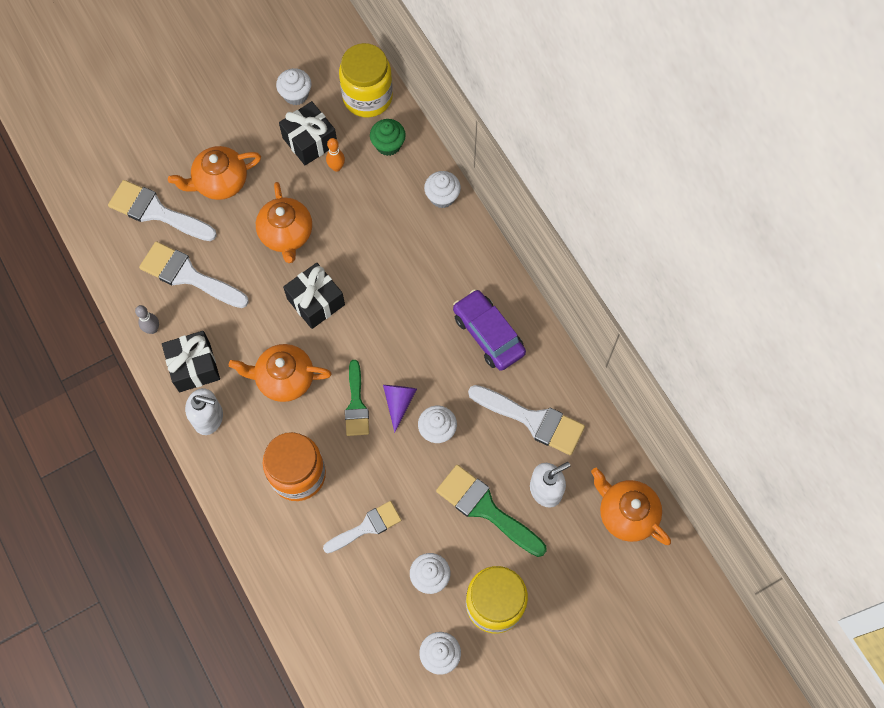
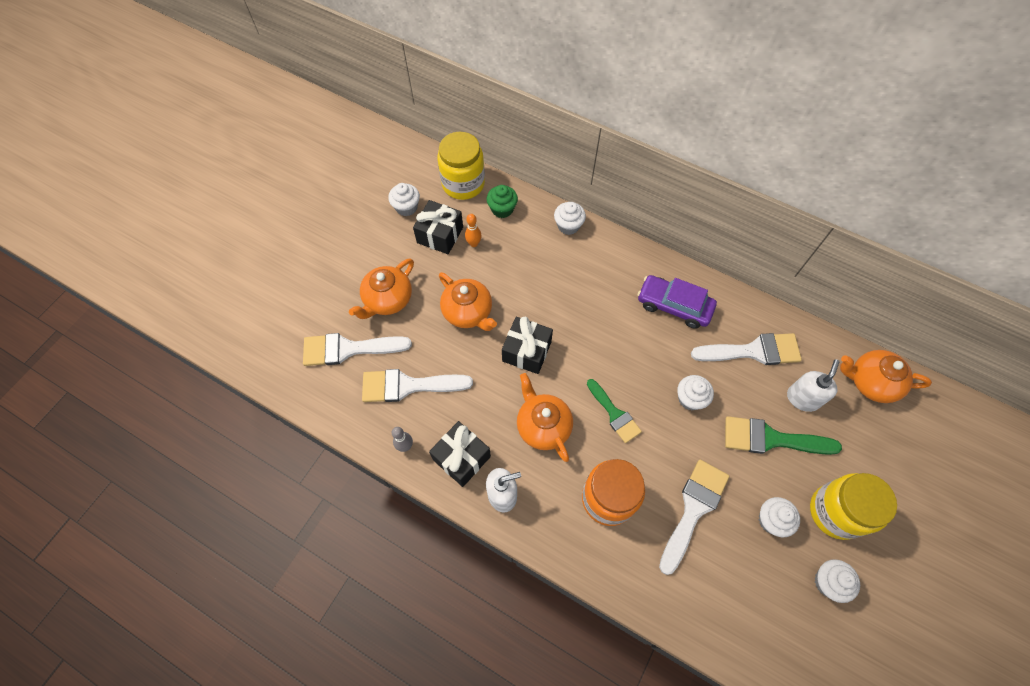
camera: 30 degrees left, 5 degrees down
orange teapot [229,344,332,402] -> orange teapot turned 90 degrees clockwise [517,373,573,462]
white brush [323,501,401,553] -> white brush [659,460,729,575], size x1.52
purple cone [383,385,417,433] -> none

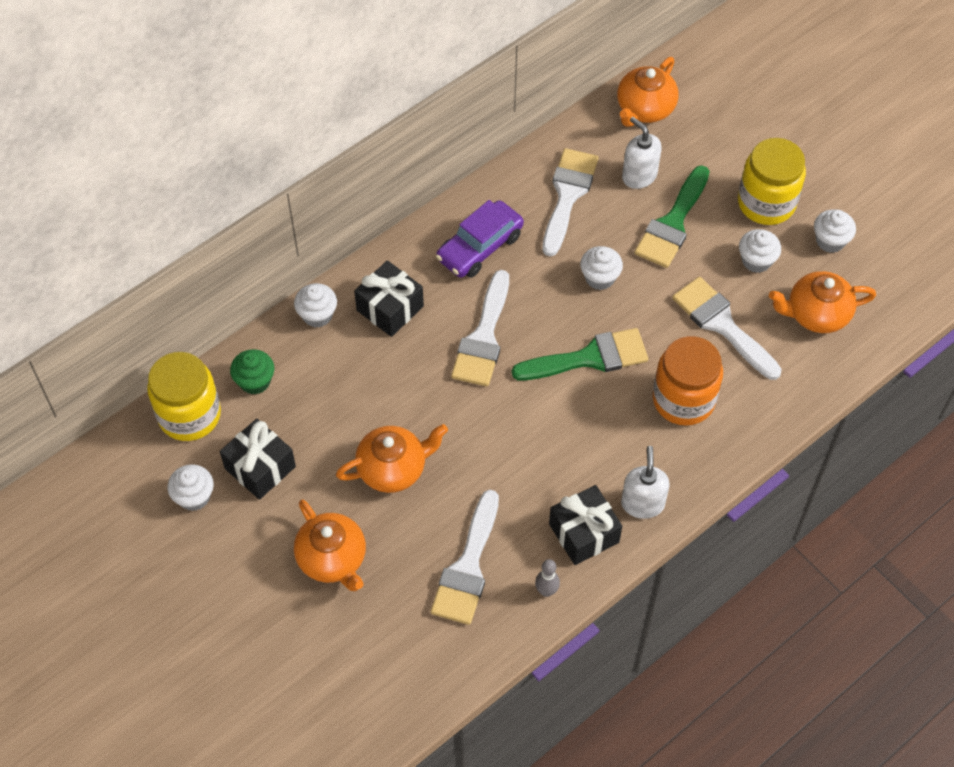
camera: 70 degrees left, 5 degrees down
white brush [303,333,412,366] -> white brush moved to [451,270,509,386]
orange bowling pin [465,214,482,247] -> none
black gift [502,317,553,374] -> black gift moved to [354,260,424,337]
orange teapot [517,373,573,462] -> orange teapot moved to [769,271,876,333]
green brush [587,379,642,443] -> green brush [512,328,648,380], size x1.52

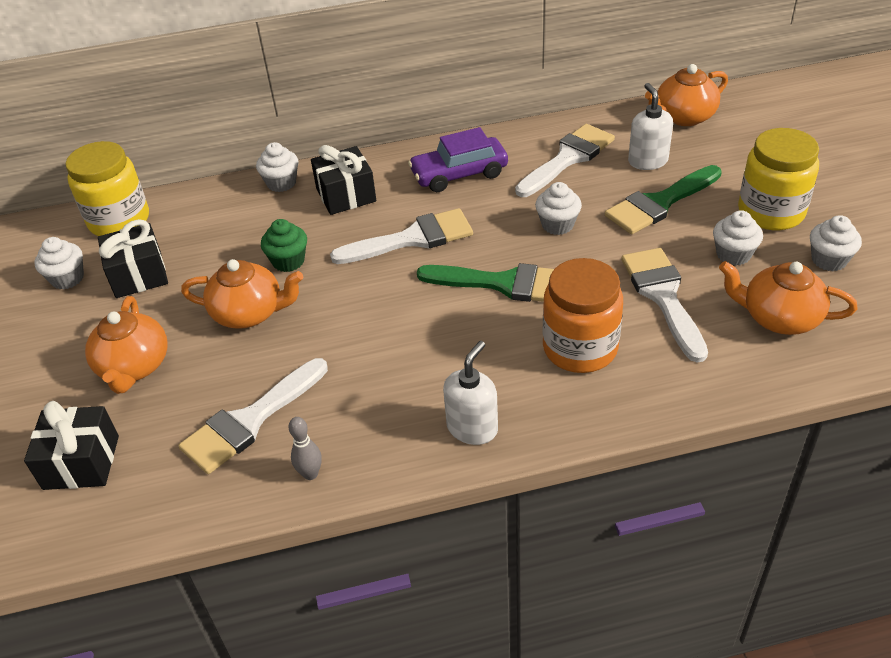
camera: 30 degrees right, 15 degrees down
green cupcake [230,349,274,395] -> green cupcake moved to [261,219,307,272]
white brush [451,270,509,386] -> white brush turned 150 degrees counterclockwise [330,208,473,264]
black gift [549,485,622,565] -> black gift moved to [24,401,119,490]

